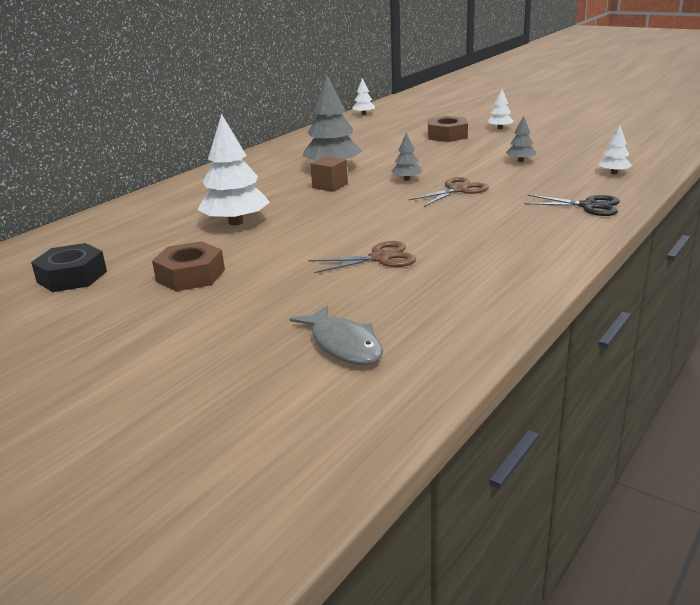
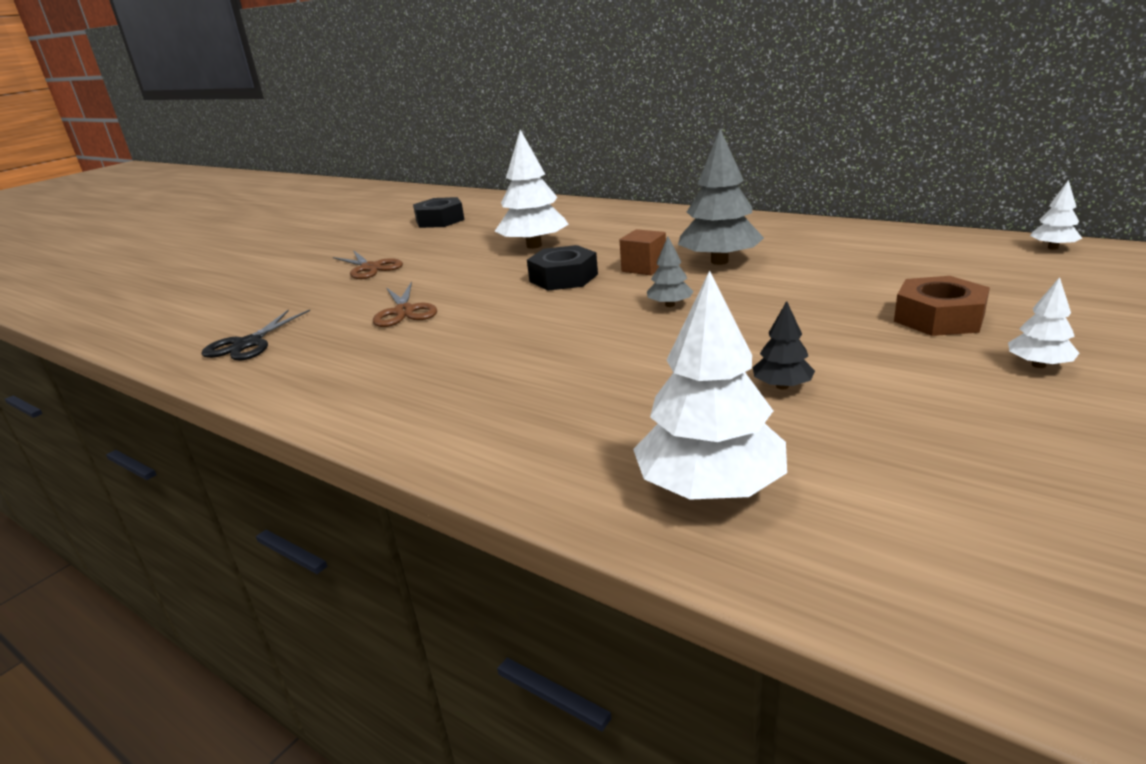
camera: 90 degrees right, 0 degrees up
brown nut [152,241,225,291] -> none
grey fish [290,305,383,365] -> none
brown scissors [409,177,489,207] -> brown scissors moved to [333,250,403,279]
grey tree [506,115,536,162] -> black tree [753,301,815,389]
black scissors [524,195,620,216] -> black scissors moved to [201,309,310,361]
white tree [599,126,632,174] -> white tree [633,270,787,500], size x2.03
none -> black nut [527,245,598,291]

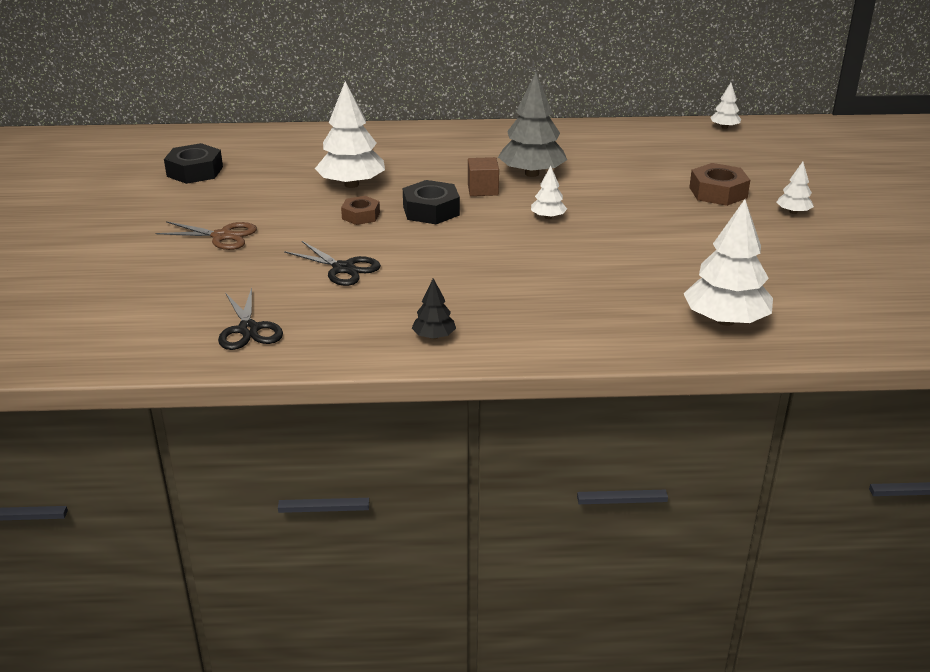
camera: 40 degrees left, 5 degrees up
brown scissors [373,281,437,327] -> black scissors [284,241,381,286]
grey tree [647,237,694,307] -> white tree [531,166,567,219]
black tree [753,301,815,389] -> black tree moved to [412,278,456,339]
none -> brown nut [341,196,380,225]

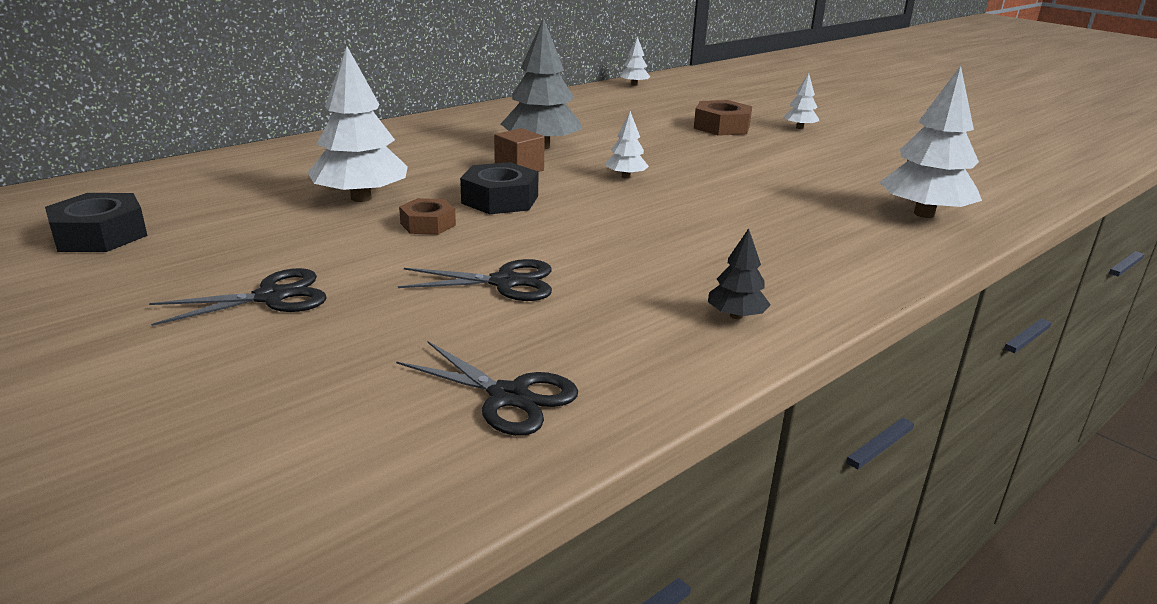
camera: 40 degrees left, 5 degrees down
brown scissors [155,221,257,250] -> black scissors [149,268,327,326]

